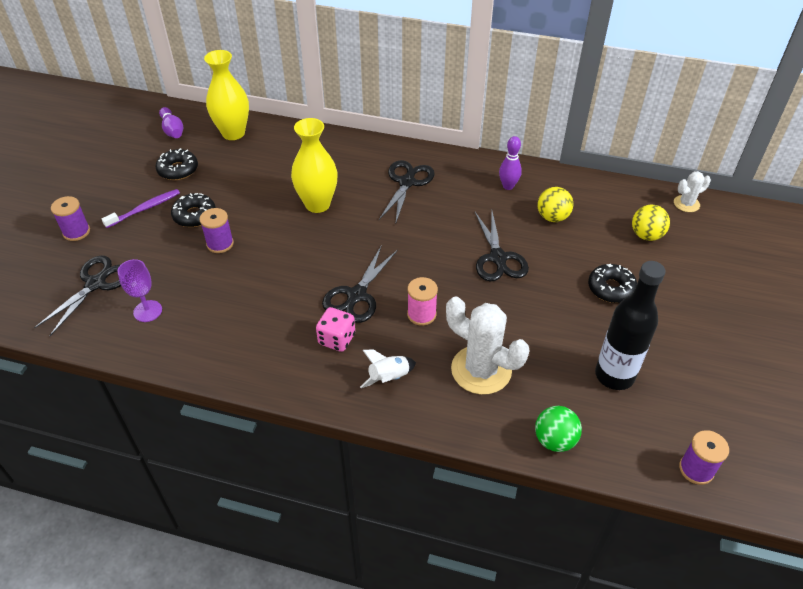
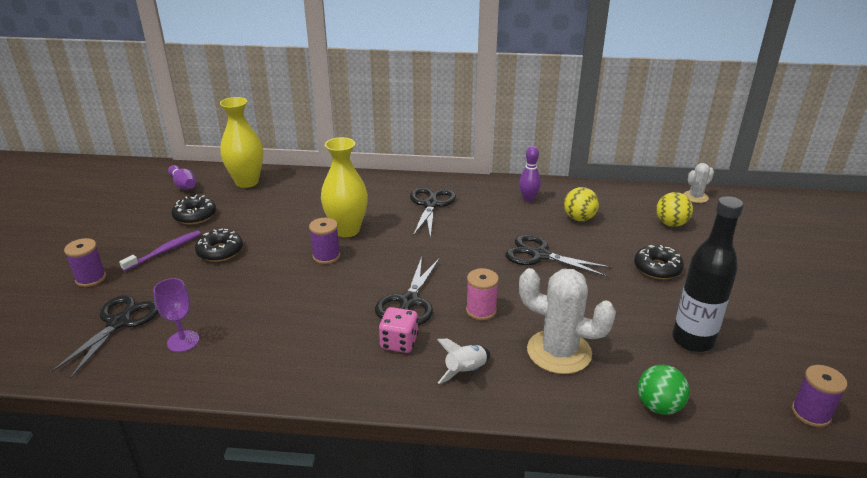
camera: 10 degrees left, 15 degrees down
purple spool [200,208,234,253] -> purple spool moved to [309,218,340,264]
black scissors [475,211,529,282] -> black scissors turned 135 degrees clockwise [505,235,612,277]

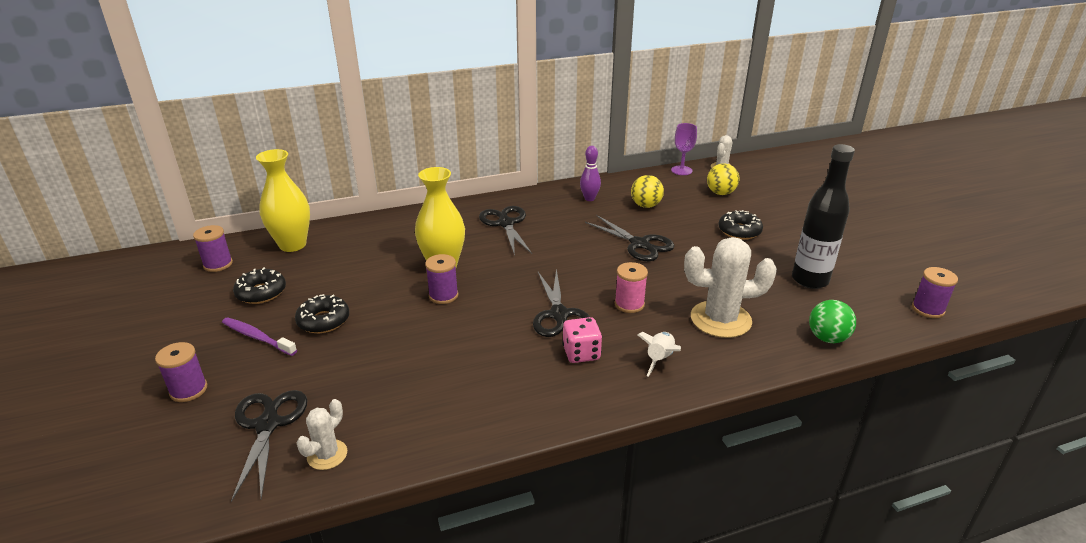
camera: 25 degrees left, 0 degrees up
purple toothbrush [119,230,201,272] -> purple toothbrush turned 75 degrees counterclockwise [222,317,297,356]
purple goblet [153,278,199,352] -> purple goblet moved to [671,123,697,175]
purple bowling pin [168,165,196,190] -> purple spool [193,225,233,272]
black scissors [505,235,612,277] -> black scissors turned 135 degrees counterclockwise [585,215,674,261]
none -> white cactus [296,399,347,470]

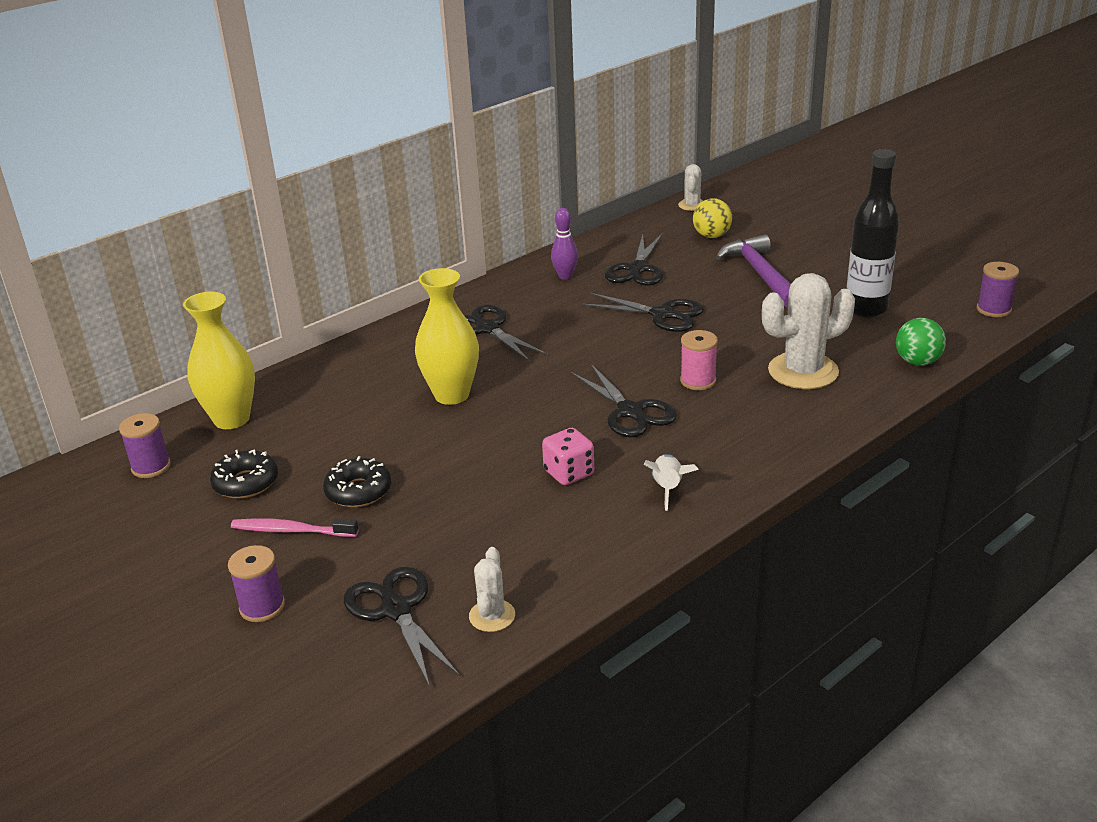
camera: 20 degrees left, 0 degrees up
purple toothbrush [222,317,297,356] -> pink toothbrush [231,518,358,537]
purple spool [425,254,458,304] -> none
pink dice [562,317,602,363] -> pink dice moved to [542,428,594,485]
yellow ball [631,175,664,208] -> black scissors [605,234,663,286]
white rocket [637,332,681,377] -> white rocket moved to [644,454,699,511]
purple goblet [671,123,697,175] -> none
black donut [718,210,763,240] -> purple hammer [716,234,791,308]

